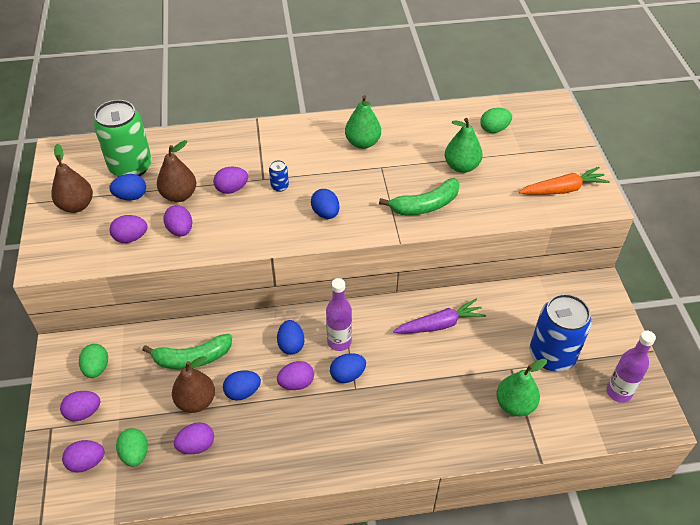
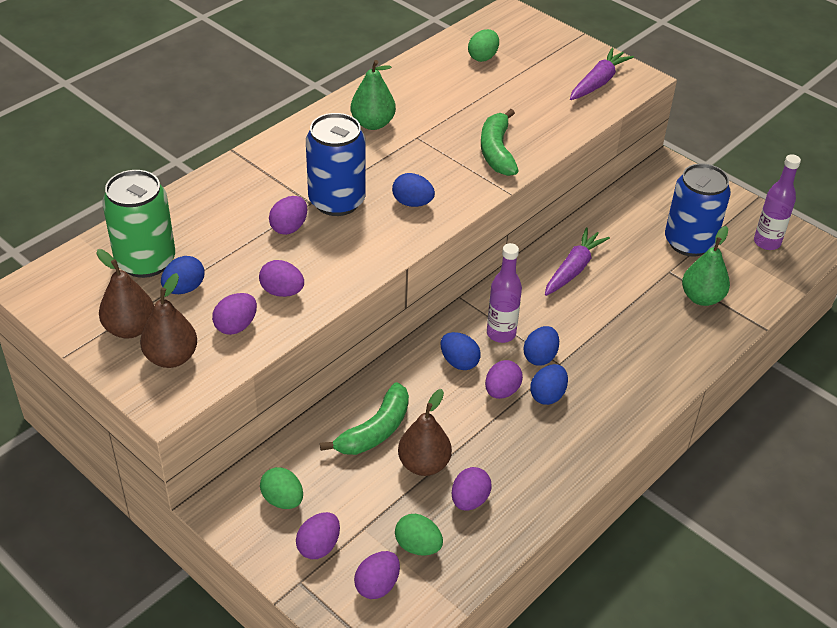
camera: 40 degrees left, 5 degrees down
brown pear [157,140,196,202] -> brown pear moved to [140,273,197,368]
blue egg [223,370,261,401] -> blue egg moved to [530,364,568,405]
blue can [269,160,289,192] -> blue can [306,113,366,216], size x2.48
green banana [379,178,460,215] -> green banana turned 150 degrees clockwise [481,109,519,176]
green pear [445,118,483,173] -> none
orange carrot [519,167,610,195] -> purple carrot [570,48,634,100]

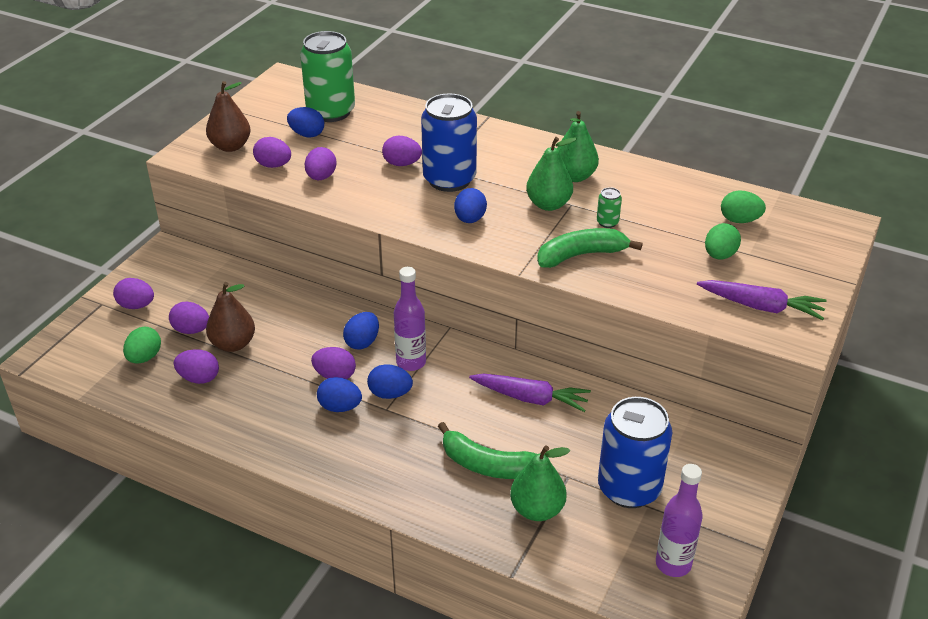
camera: 75 degrees right, 5 degrees down
brown pear [96,249,154,339] -> none
green egg [260,467,303,509] -> green egg moved to [705,223,741,260]
green banana [320,382,409,455] -> green banana moved to [438,422,536,479]
purple egg [354,551,400,599] -> purple egg moved to [169,302,209,334]
none -> green pear [526,137,577,211]
none -> green can [597,187,622,228]

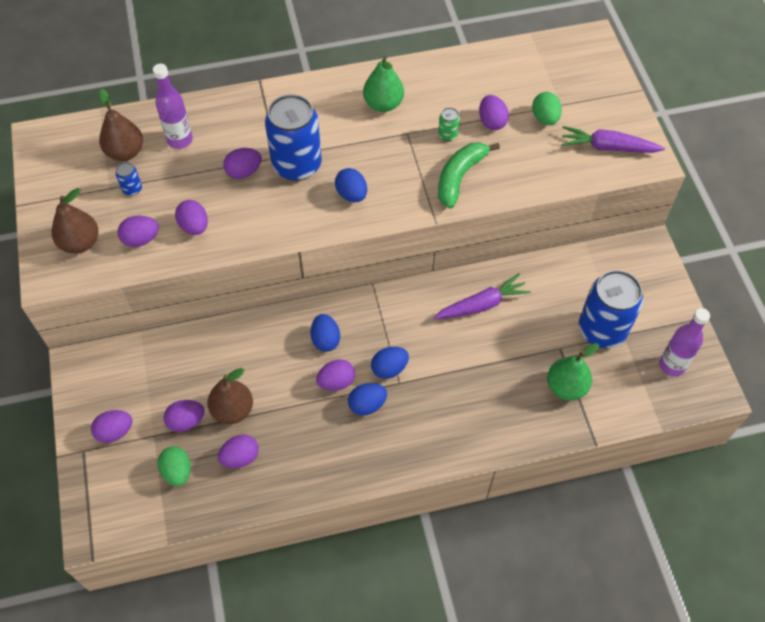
camera: 40 degrees left, 20 degrees up
blue egg [287,107,324,138] -> blue can [115,162,142,196]
green can [300,31,355,122] -> brown pear [99,89,143,161]
purple bottle [394,267,426,371] -> purple bottle moved to [153,64,193,149]
green banana [438,422,536,479] -> none
green pear [526,137,577,211] -> none
purple carrot [697,280,827,320] -> purple carrot turned 150 degrees counterclockwise [561,126,665,153]
green egg [721,191,766,223] -> none
none -> purple egg [479,95,509,130]

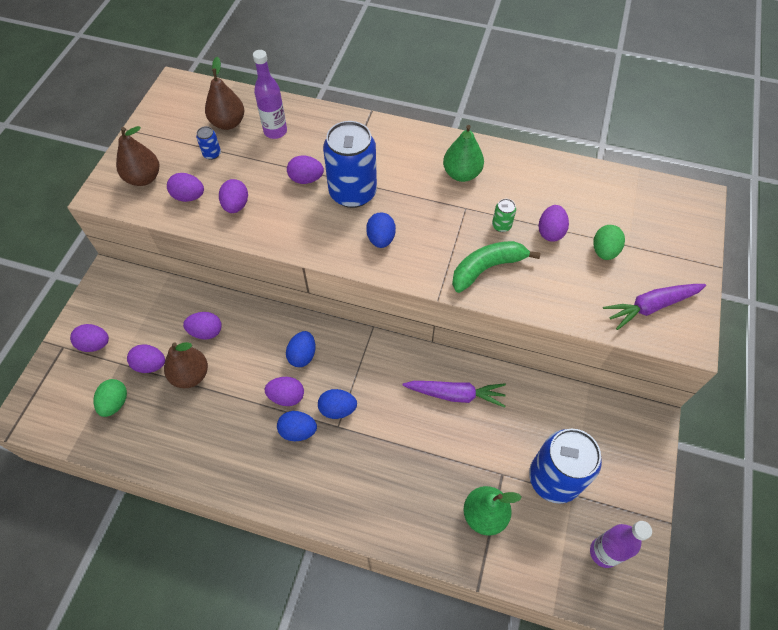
camera: 30 degrees right, 0 degrees up
purple egg [218,434,259,468] -> purple egg moved to [183,312,222,340]
purple carrot [561,126,665,153] -> purple carrot turned 60 degrees counterclockwise [603,284,706,330]

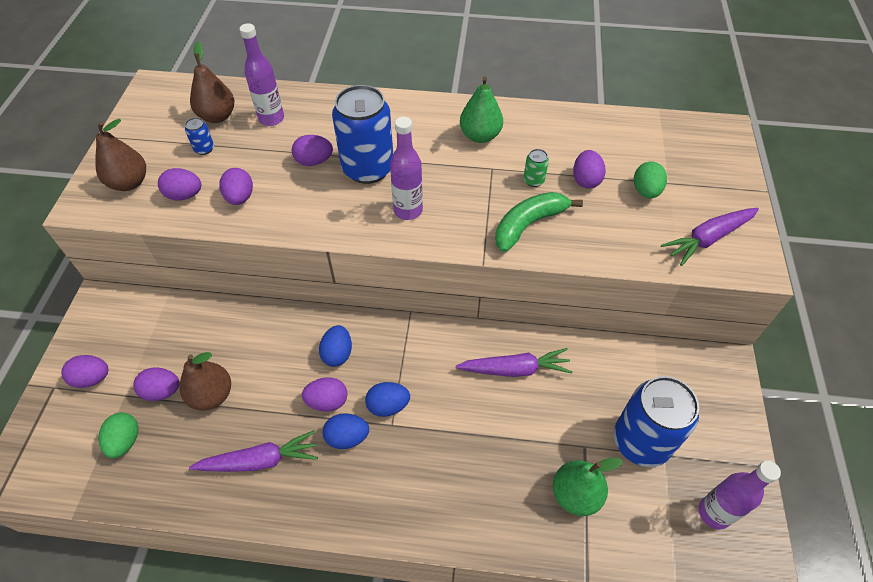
camera: 10 degrees left, 5 degrees down
purple egg [183,312,222,340] -> none
blue egg [366,212,396,248] -> purple bottle [390,117,423,220]
none -> purple carrot [189,430,318,472]

